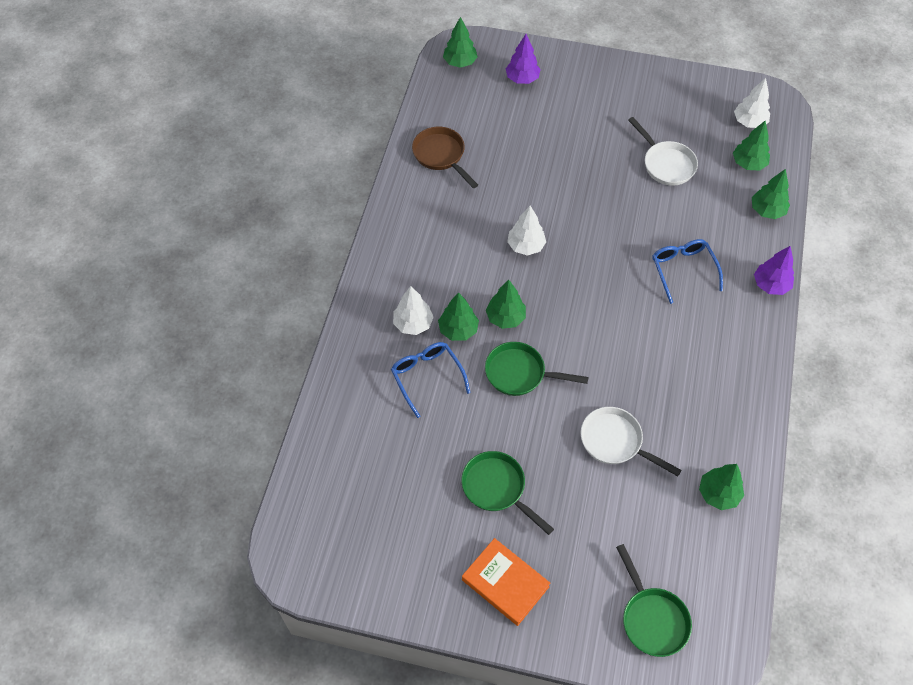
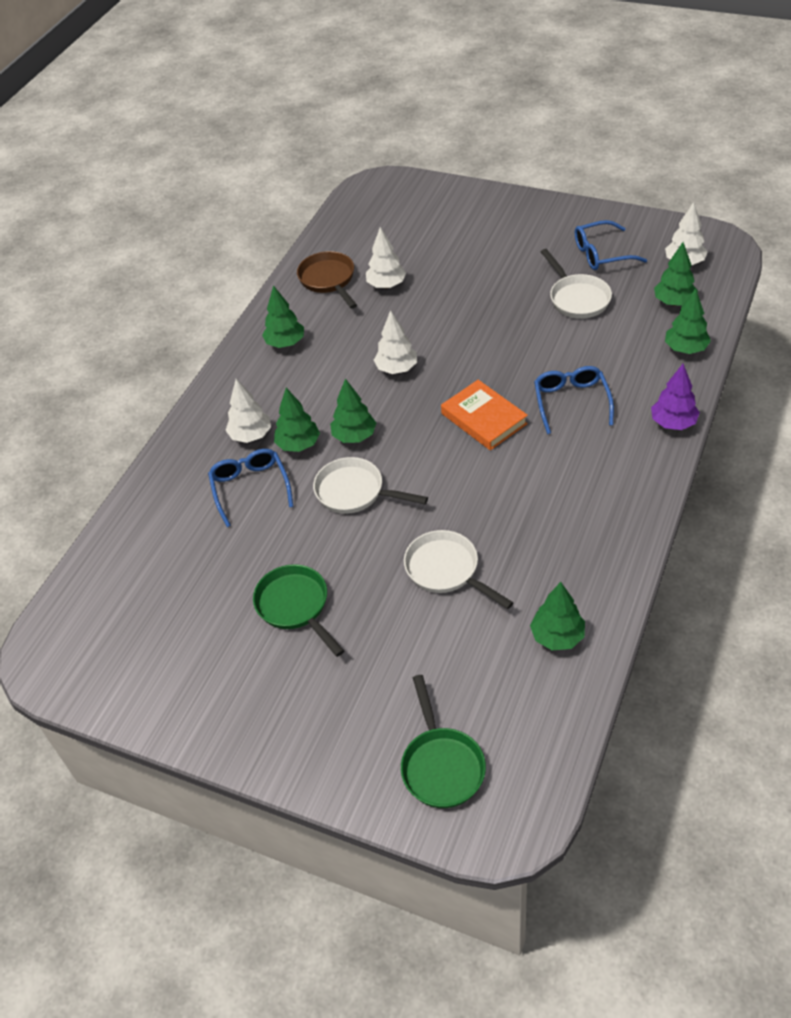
camera: 15 degrees right, 10 degrees down
green tree [443,17,478,68] -> green tree moved to [262,285,304,348]
orange book [462,538,551,626] -> orange book moved to [441,380,528,450]
green pan [485,342,588,396] -> white pan [313,457,428,514]
purple tree [506,34,541,84] -> none
none -> white tree [366,227,406,288]
none -> blue glasses [575,220,647,270]

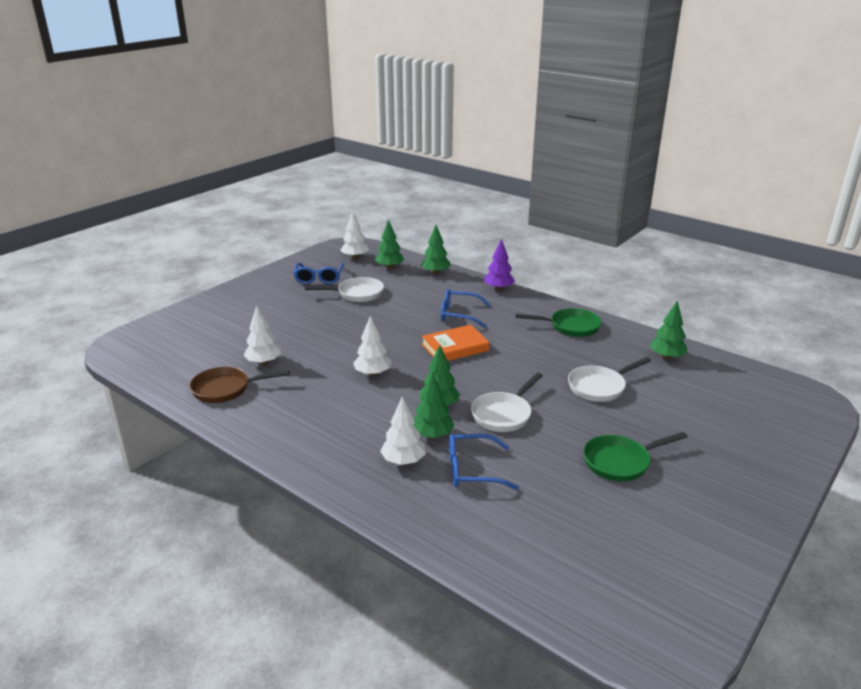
camera: 80 degrees left, 20 degrees down
green tree [262,285,304,348] -> none
green pan [401,675,486,808] -> green pan moved to [516,308,602,337]

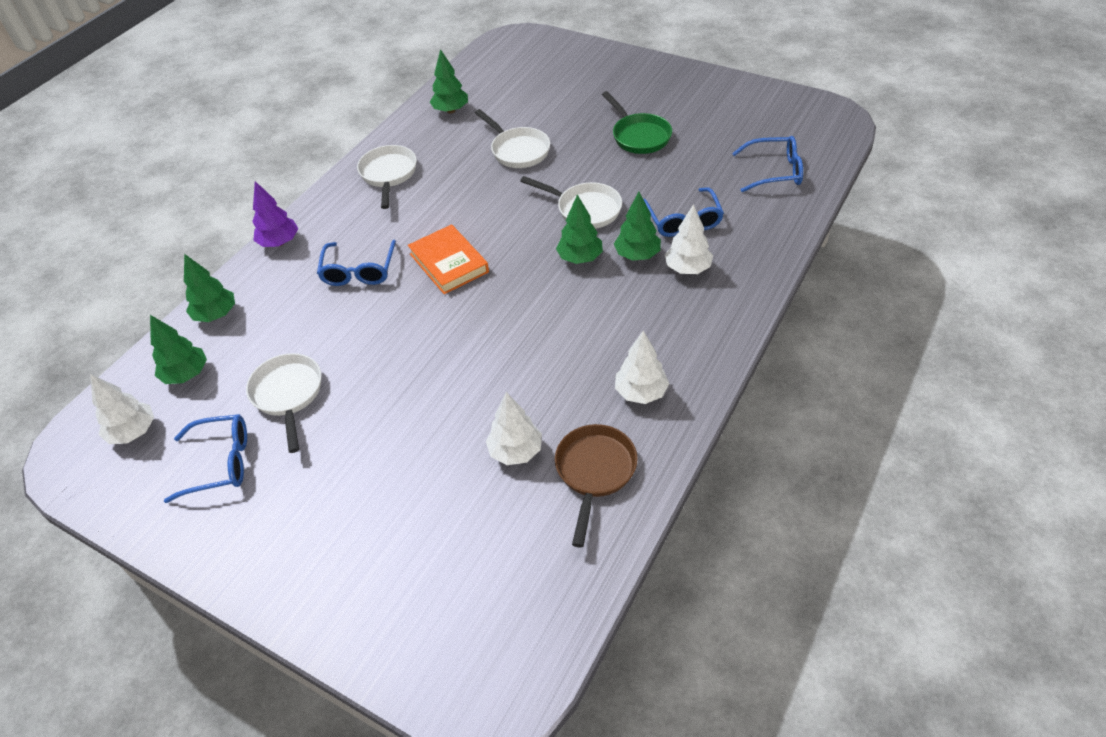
camera: 95 degrees left, 20 degrees up
brown pan [190,367,290,403] -> brown pan turned 150 degrees counterclockwise [555,424,638,547]
white tree [353,316,392,376] -> white tree moved to [615,331,669,404]
green pan [516,308,602,337] -> white pan [357,145,417,209]
none -> blue glasses [732,136,803,192]

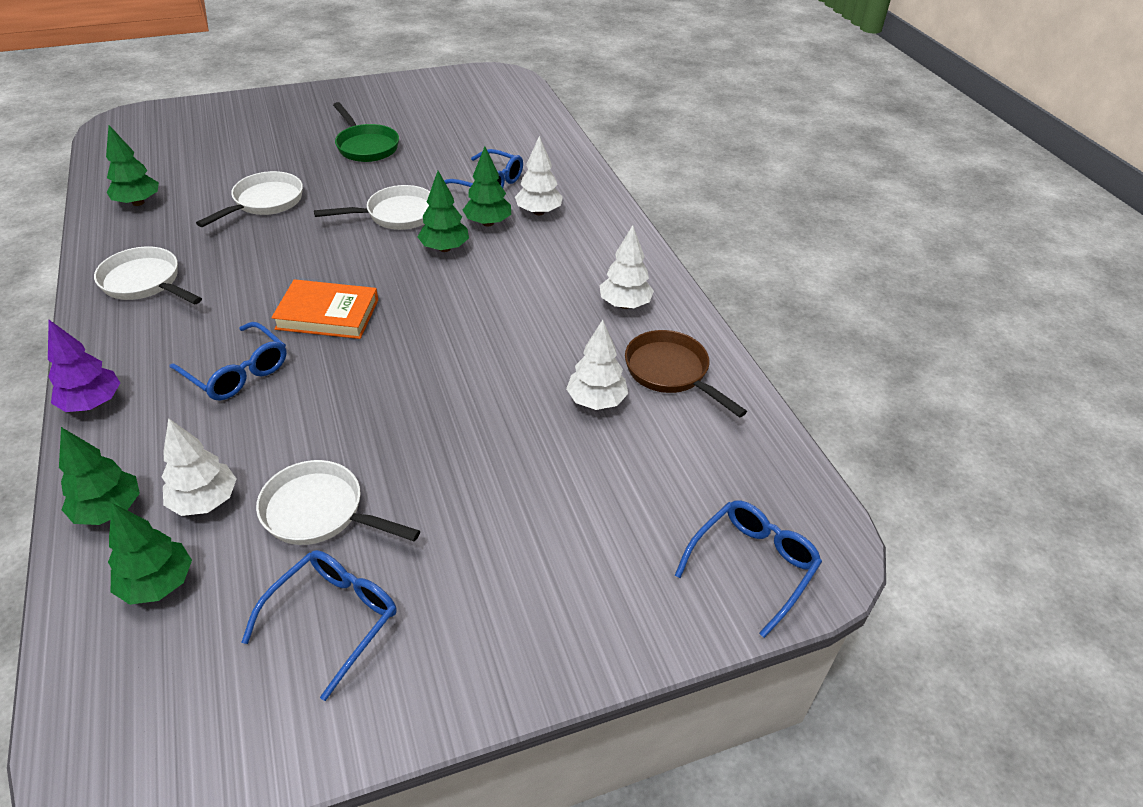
camera: 55 degrees left, 5 degrees down
white tree [90,374,154,444] -> white tree moved to [162,418,236,516]
white pan [475,109,550,168] -> white pan turned 60 degrees counterclockwise [196,171,303,227]
green pan [602,91,672,154] -> green pan turned 45 degrees clockwise [333,102,399,162]
blue glasses [732,136,803,192] -> blue glasses moved to [674,500,822,638]

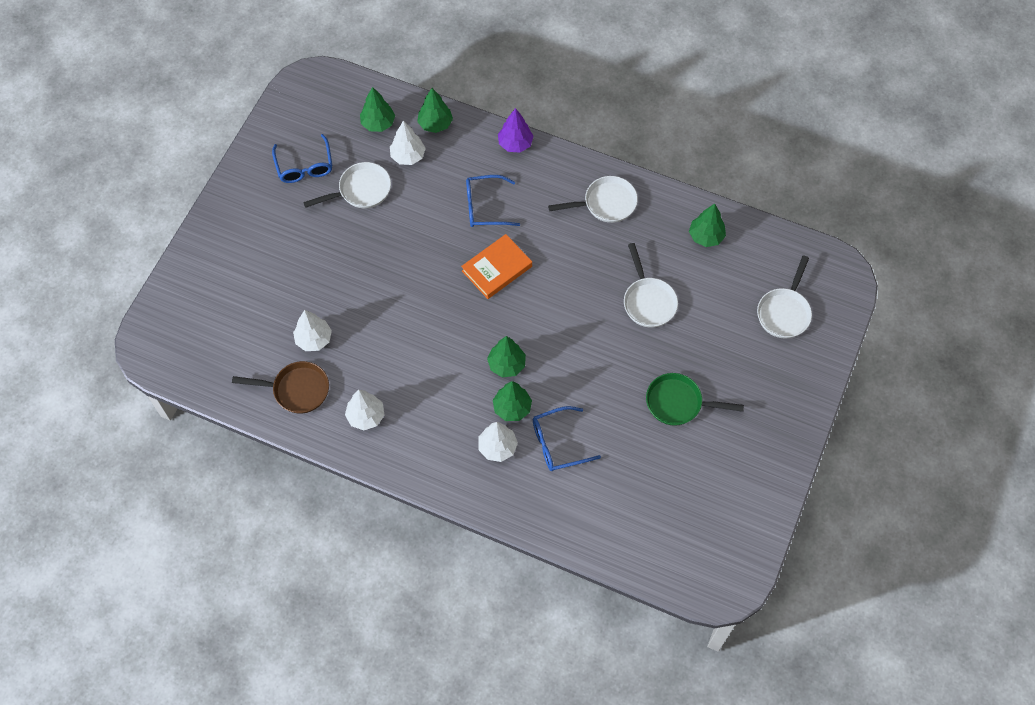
camera: 135 degrees right, 20 degrees up
white pan [314,185,430,230] -> white pan moved to [757,255,812,338]
blue glasses [674,500,822,638] -> none

